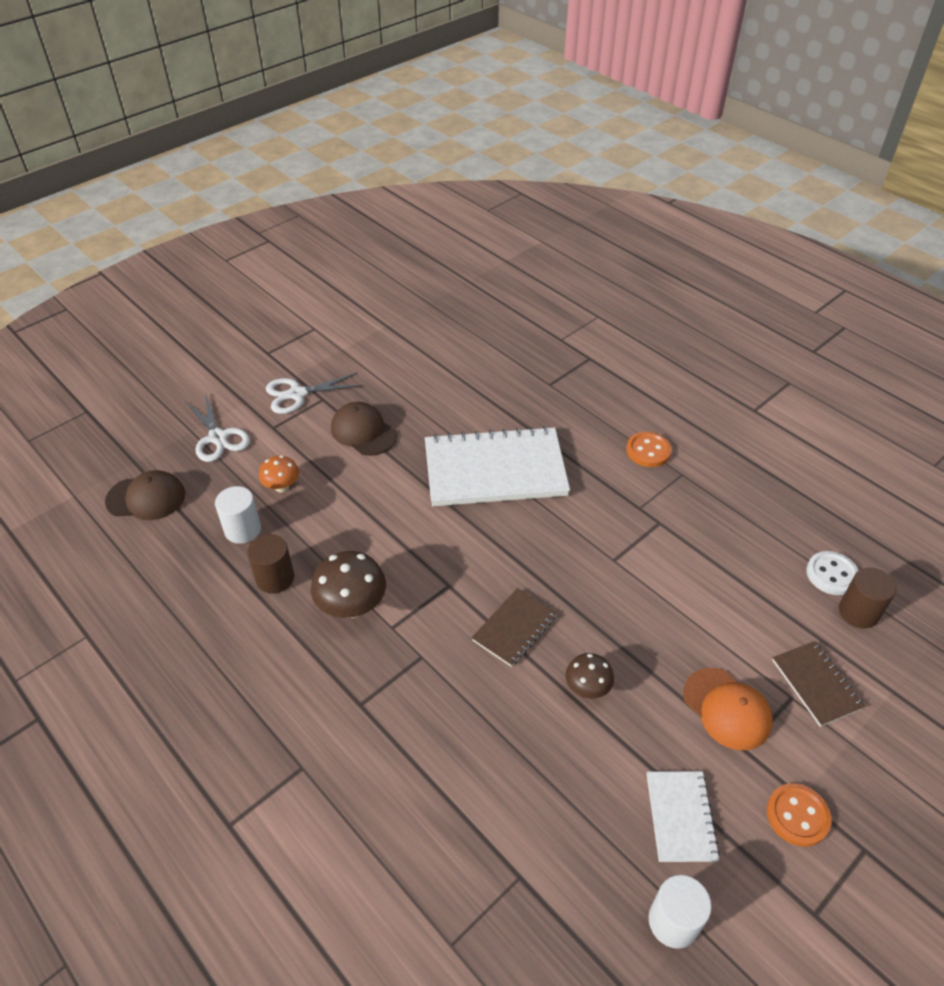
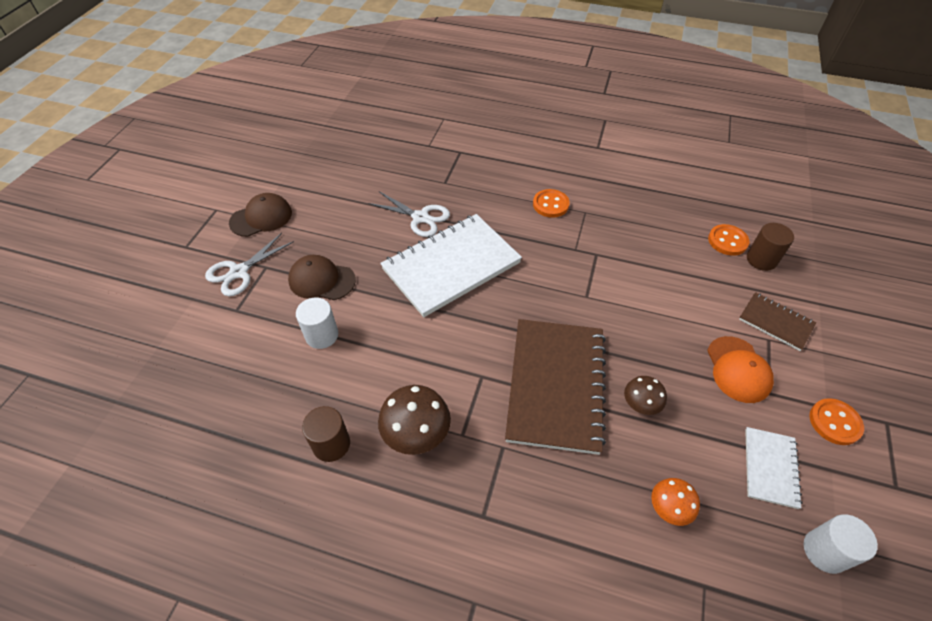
camera: 30 degrees left, 5 degrees up
brown cap [105,470,185,520] -> brown cap moved to [229,193,292,237]
white scissors [185,395,250,462] -> white scissors moved to [368,192,450,237]
white cylinder [215,486,261,544] -> white cylinder moved to [296,298,338,349]
orange mushroom [259,455,299,492] -> orange mushroom moved to [651,478,700,526]
brown notebook [472,588,557,667] -> brown notebook [505,319,606,455], size x2.04
white notebook [647,771,720,862] -> white notebook turned 45 degrees clockwise [745,427,803,509]
orange cap [683,668,773,750] -> orange cap turned 60 degrees clockwise [707,336,774,403]
white button [806,551,859,595] -> orange button [708,224,750,256]

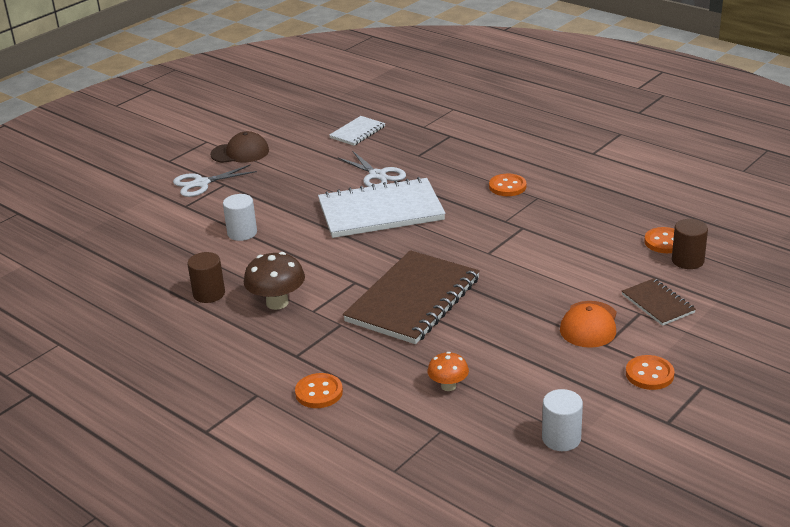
camera: 25 degrees right, 20 degrees down
brown cap [288,255,356,300] -> none
brown mushroom [624,376,667,415] -> none
white notebook [745,427,803,509] -> white notebook moved to [330,116,385,146]
none -> orange button [295,373,343,408]

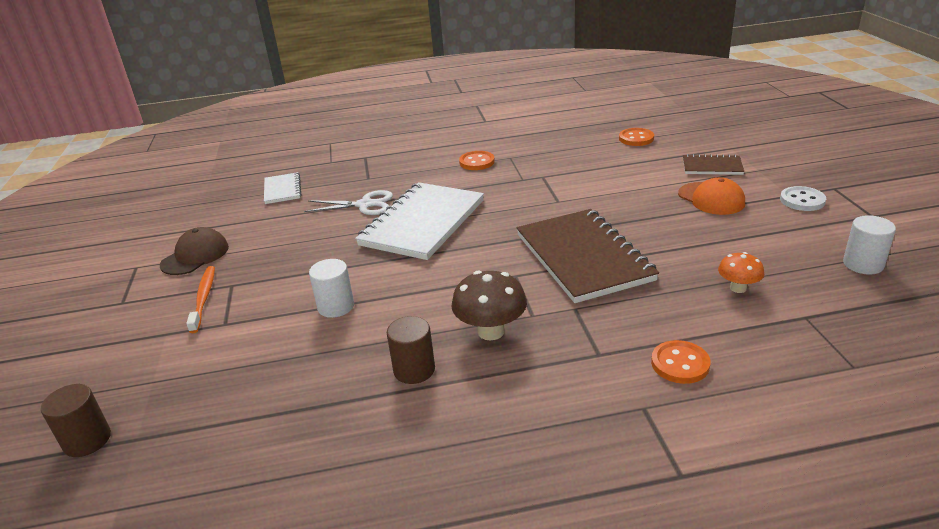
camera: 50 degrees left, 0 degrees up
white scissors [173,164,257,197] -> orange toothbrush [186,266,215,333]
orange button [626,355,675,390] -> white button [780,186,826,211]
brown cylinder [672,219,708,269] -> brown cylinder moved to [41,384,111,457]

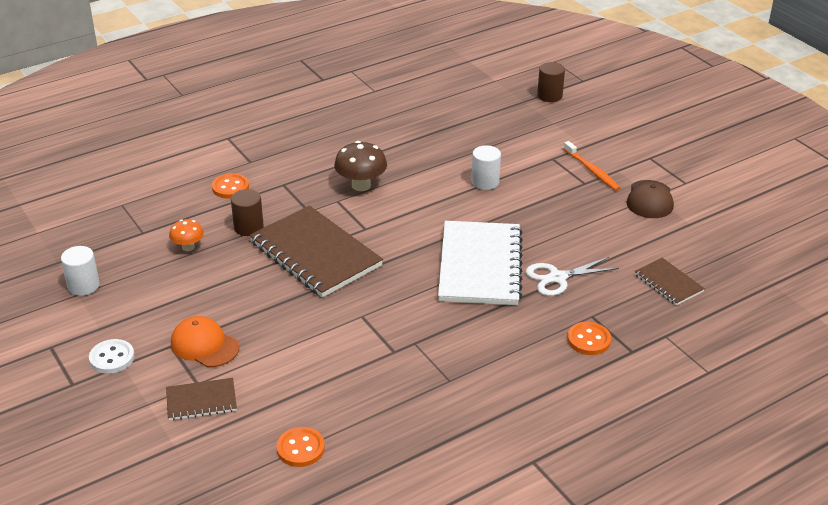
camera: 155 degrees right, 5 degrees up
white notebook [264,172,301,204] -> brown notebook [634,258,705,306]
brown cylinder [387,316,435,384] -> brown cylinder moved to [231,189,264,236]
orange button [459,151,495,170] -> orange button moved to [567,322,611,355]

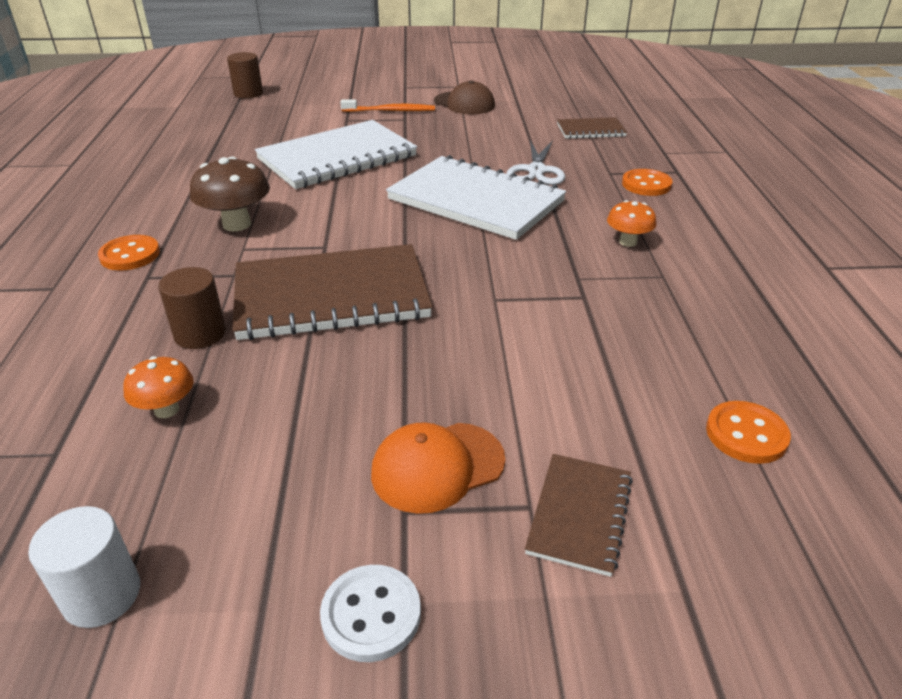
camera: 60 degrees left, 0 degrees up
orange button [212,173,249,199] -> orange button moved to [98,235,160,271]
white cylinder [471,145,501,190] -> white notebook [255,120,417,189]
none -> orange mushroom [607,200,657,247]

